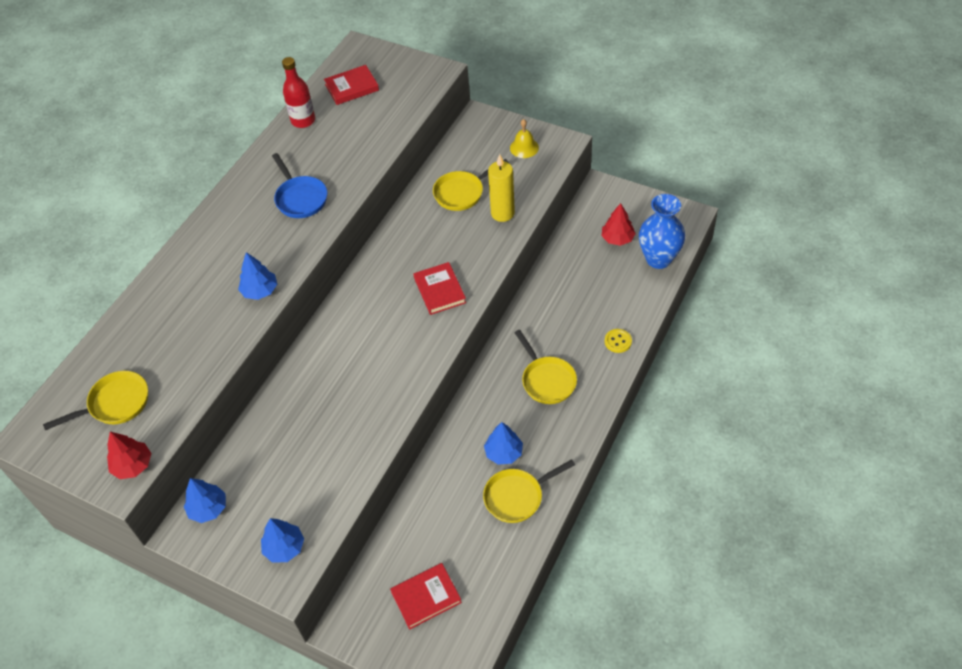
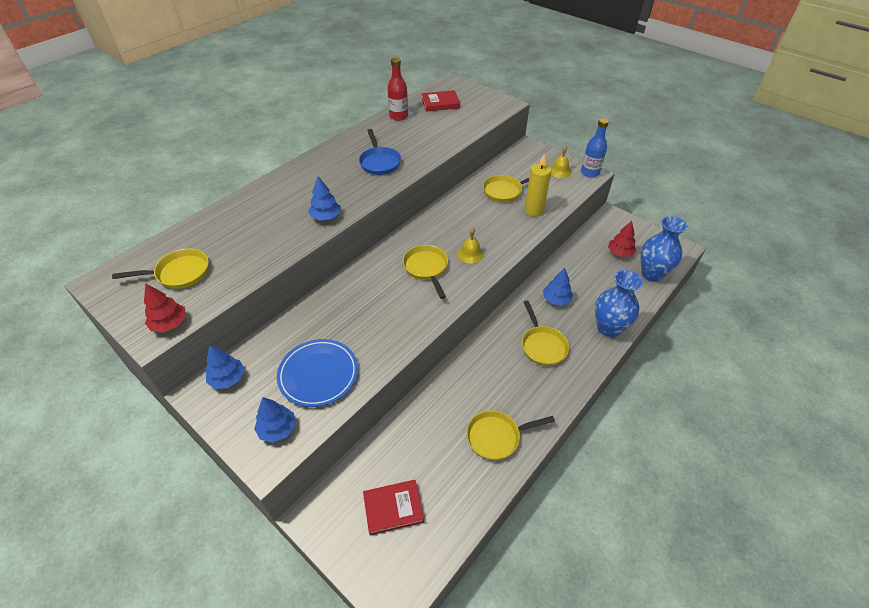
camera: 10 degrees right, 5 degrees down
red book [414,262,466,315] -> yellow bell [457,227,484,263]
blue tree [484,422,523,465] -> blue tree moved to [543,268,573,305]
yellow button [605,329,632,353] -> blue vase [595,270,643,338]
none -> blue plate [277,339,358,407]
none -> yellow pan [403,245,448,299]
none -> blue bottle [581,118,609,177]

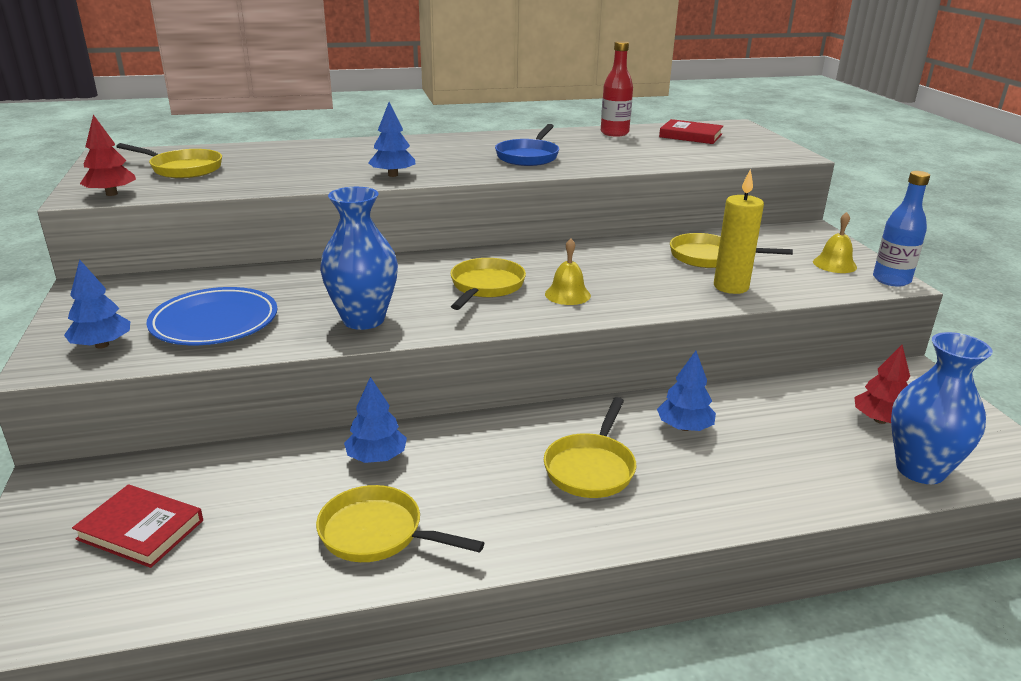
camera: 35 degrees right, 20 degrees down
blue tree [206,345,244,389] -> blue tree moved to [344,377,407,463]
blue vase [595,270,643,338] -> blue vase moved to [320,187,398,330]

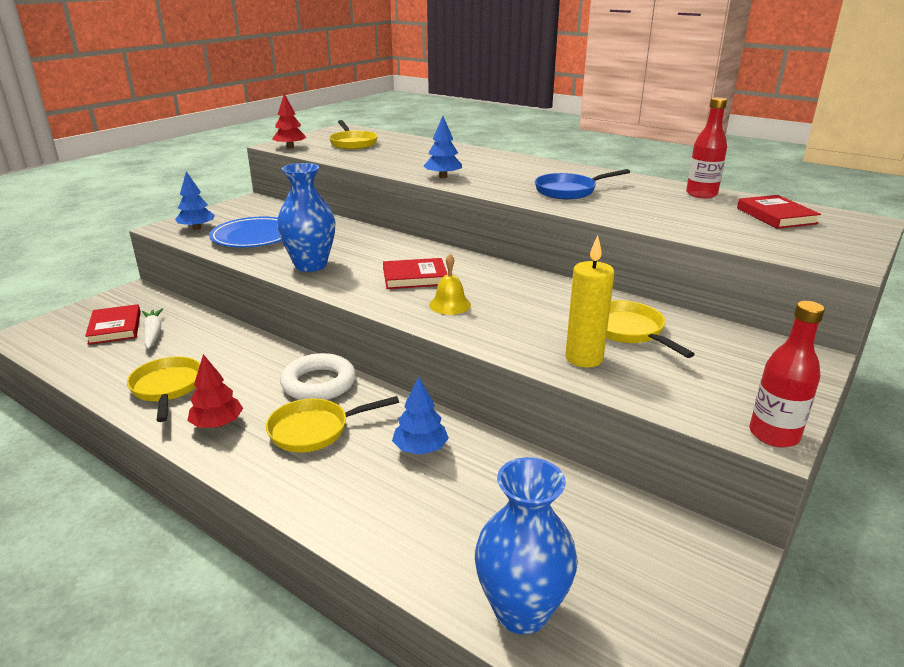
camera: 50 degrees right, 0 degrees up
blue tree [344,377,407,463] -> none
yellow pan [450,258,526,310] -> red book [383,258,447,289]
yellow bell [813,212,857,273] -> none
red tree [854,345,910,424] -> red tree moved to [187,354,243,428]
blue bottle [873,171,930,287] -> red bottle [749,301,825,448]
none -> white carrot [142,308,163,349]
none -> white ring [280,353,356,400]

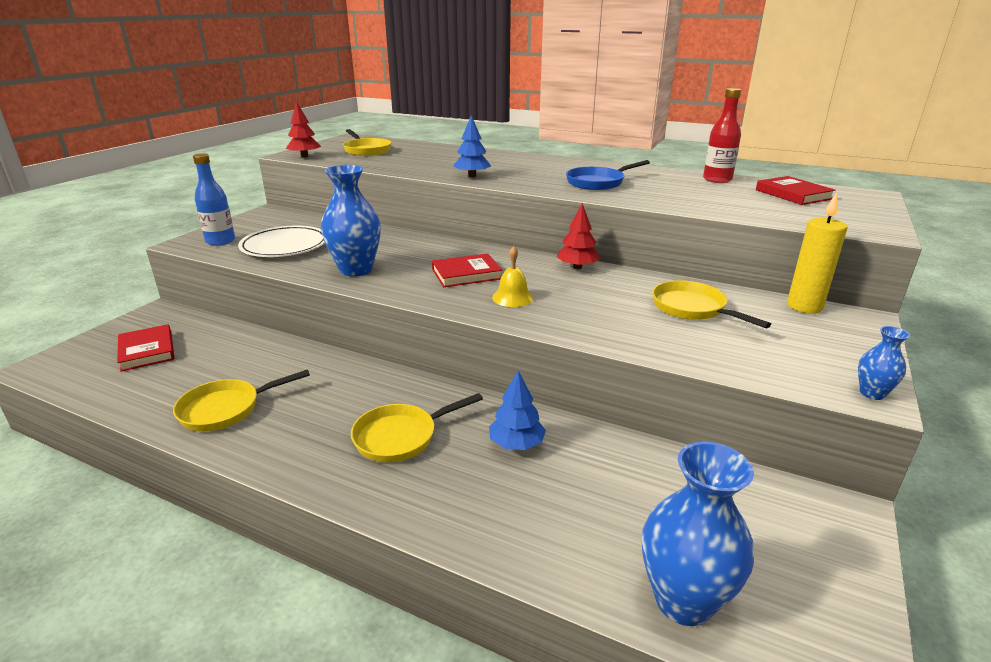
camera: 10 degrees left, 0 degrees up
yellow pan [127,356,200,422] -> yellow pan turned 90 degrees counterclockwise [173,370,310,431]
white carrot [142,308,163,349] -> none
blue tree [175,171,215,230] -> blue bottle [193,154,235,246]
red tree [187,354,243,428] -> red tree moved to [557,203,600,269]
blue plate [209,217,282,248] -> white plate [238,225,325,257]
white ring [280,353,356,400] -> none
yellow candle [565,236,615,367] -> yellow candle moved to [787,192,847,314]
red bottle [749,301,825,448] -> blue vase [858,326,910,400]

